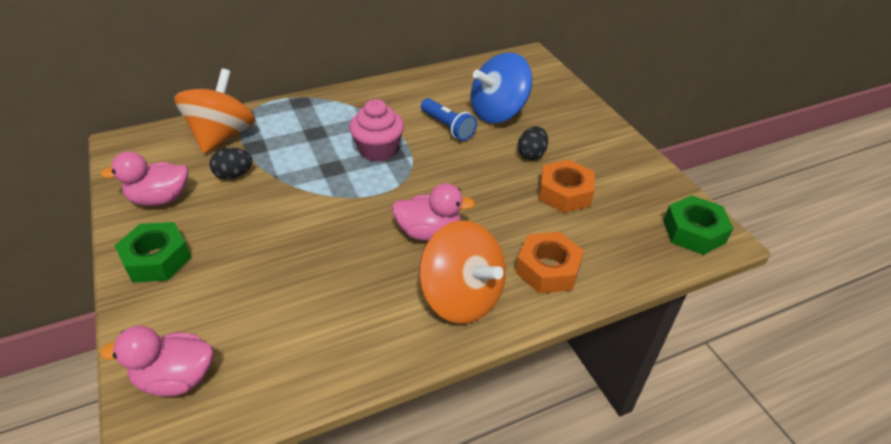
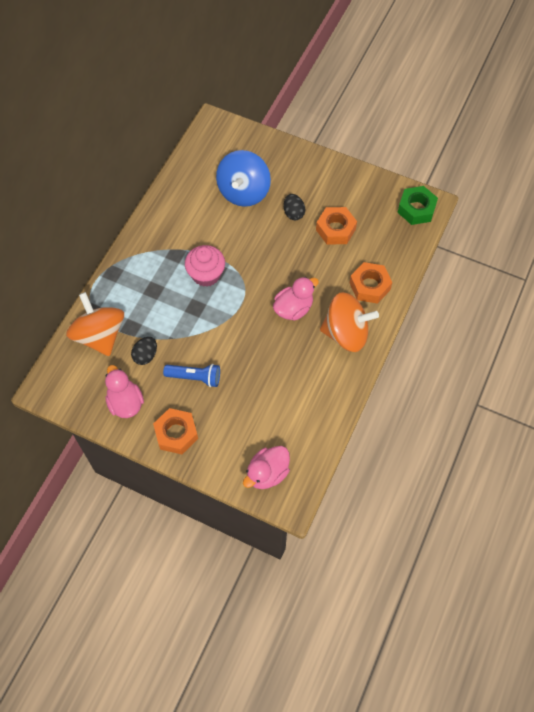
camera: 40 degrees left, 20 degrees up
pink duck [100,151,188,206] -> pink duck turned 120 degrees clockwise [105,365,144,418]
green nut [114,222,192,283] -> orange nut [153,408,198,454]
blue flashlight [421,98,477,141] -> blue flashlight moved to [163,364,220,387]

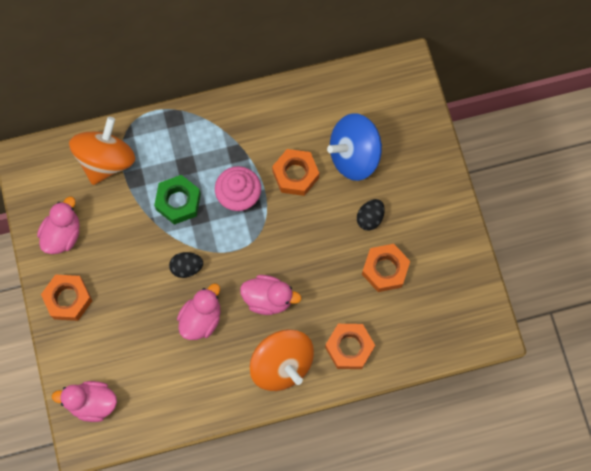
camera: 50 degrees right, 10 degrees up
black egg [131,337,157,365] -> black egg moved to [169,252,203,278]
blue flashlight [163,364,220,387] -> none
green nut [397,186,438,225] -> green nut moved to [154,175,201,225]
none -> pink duck [177,283,221,340]
none -> orange nut [272,149,319,196]

